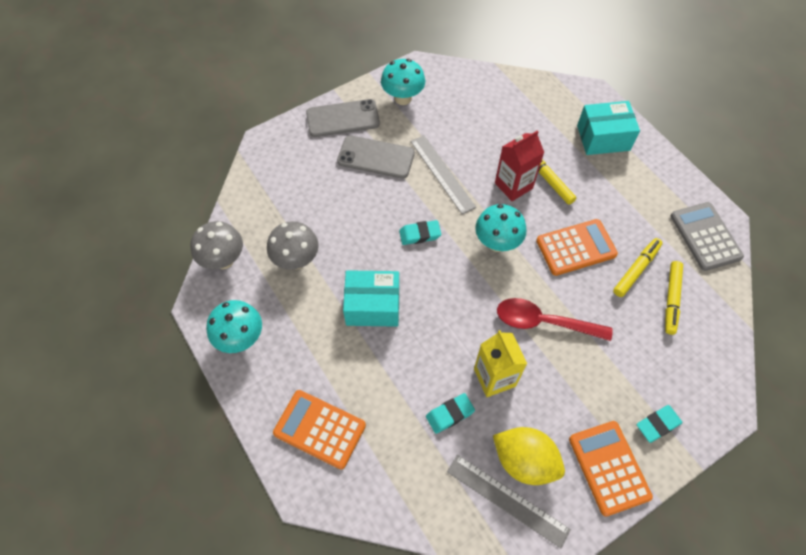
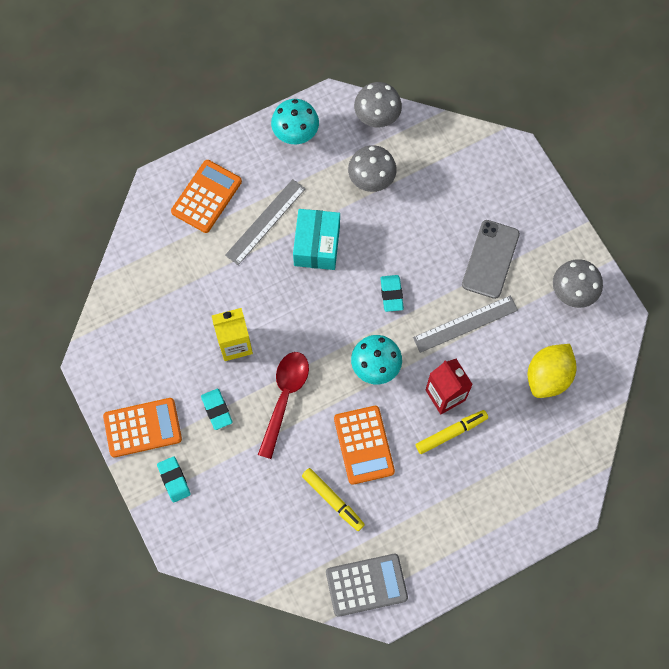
camera: 95 degrees right, 10 degrees up
grey phone [306,99,380,137] -> none
turquoise mushroom [381,59,425,105] -> grey mushroom [553,259,603,308]
turquoise eraser [426,393,475,434] -> turquoise eraser moved to [201,389,232,430]
grey ruler [447,455,571,548] -> grey ruler moved to [225,179,305,265]
yellow lemon [493,427,565,485] -> yellow lemon moved to [527,344,577,398]
turquoise box [577,101,640,155] -> none
yellow marker [665,261,683,335] -> none

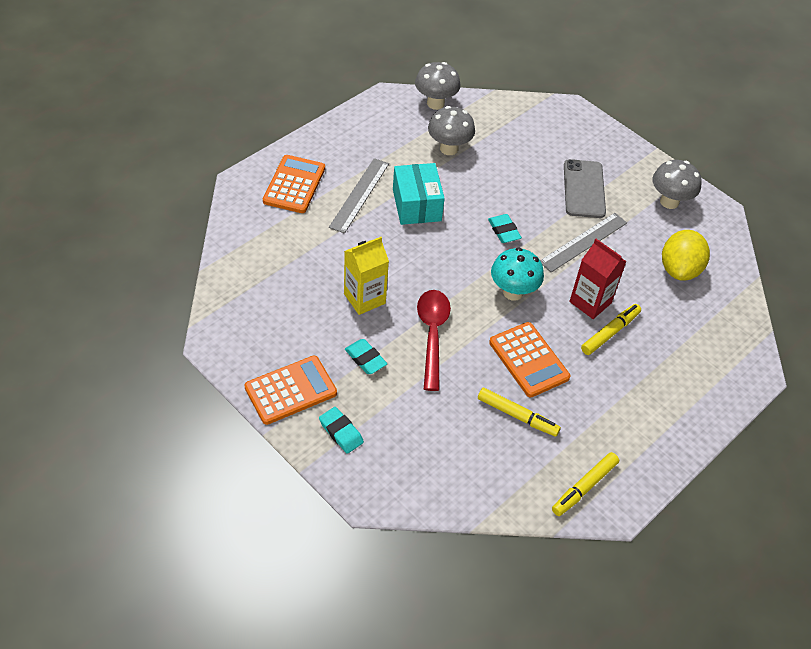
camera: 20 degrees left, 20 degrees down
turquoise mushroom [271,99,319,144] -> none
grey calculator [326,554,408,617] -> yellow marker [552,452,619,516]

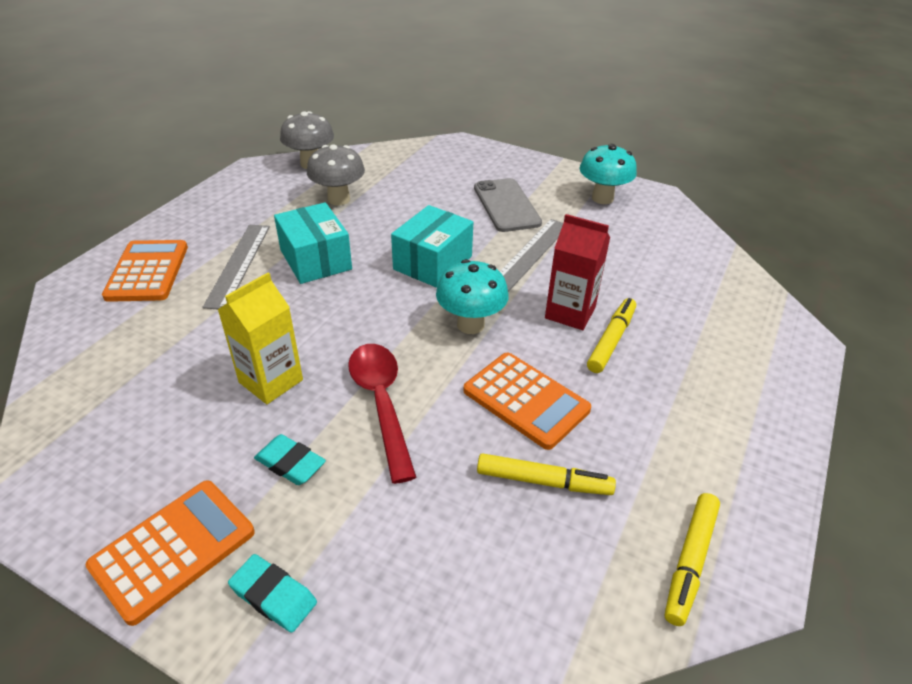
camera: 15 degrees left, 10 degrees down
turquoise eraser [488,214,522,243] -> turquoise box [391,205,473,288]
grey mushroom [652,160,702,209] -> turquoise mushroom [580,144,637,204]
yellow lemon [662,230,710,281] -> none

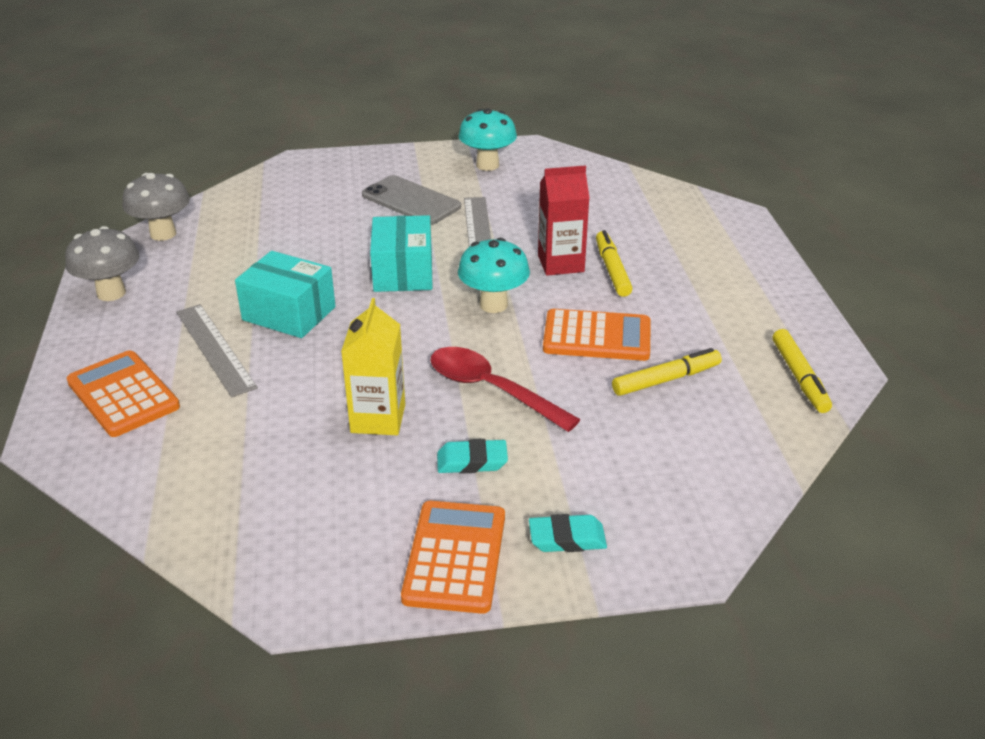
camera: 35 degrees left, 5 degrees down
grey mushroom [307,144,365,206] -> grey mushroom moved to [65,226,140,301]

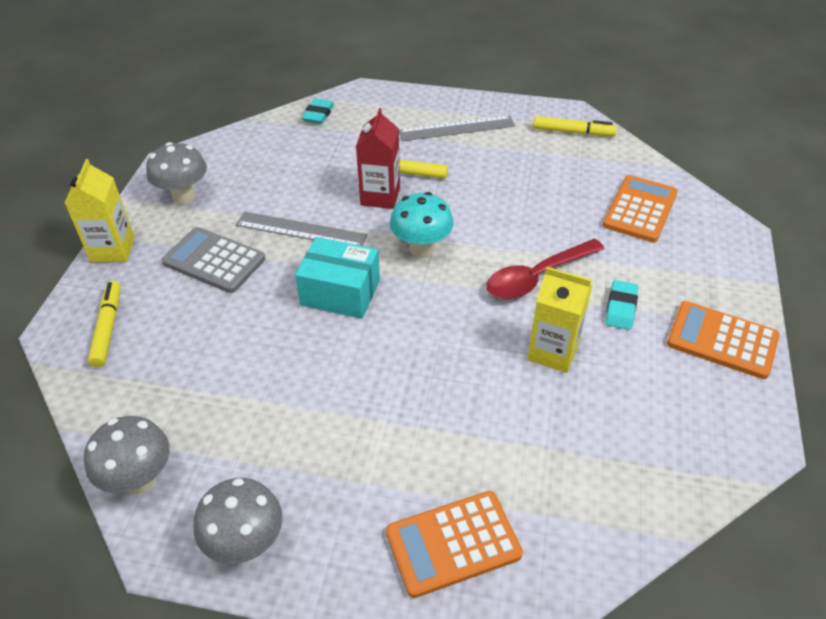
camera: 70 degrees left, 10 degrees up
grey ruler [176,304,258,397] -> grey ruler moved to [399,115,515,141]
turquoise box [235,251,336,338] -> none
grey phone [362,175,461,225] -> grey calculator [162,227,265,293]
turquoise mushroom [458,108,517,171] -> grey mushroom [146,142,207,204]
turquoise eraser [529,514,607,552] -> turquoise eraser moved to [302,98,334,124]
orange calculator [543,309,650,361] -> orange calculator moved to [603,175,678,242]
yellow marker [612,348,722,396] -> yellow marker moved to [88,281,120,367]
none -> yellow carton [65,159,135,262]

